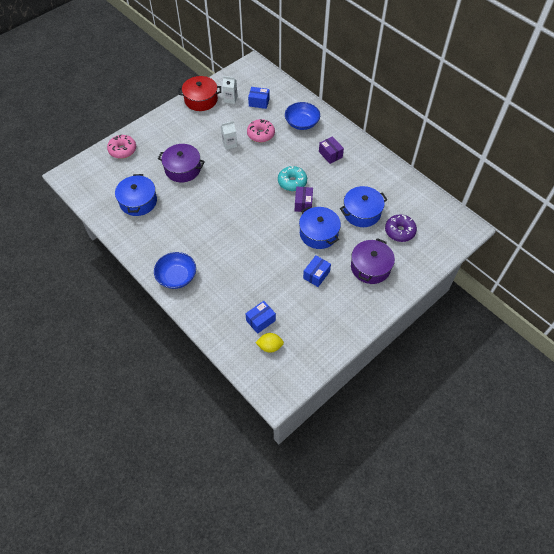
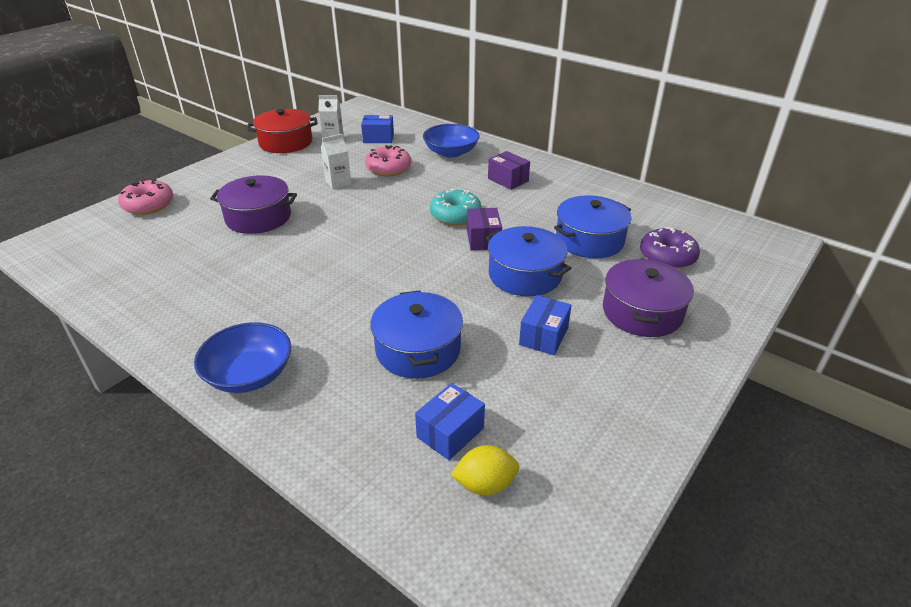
camera: 10 degrees left, 20 degrees down
blue pot [115,174,157,216] -> blue pot moved to [370,291,463,379]

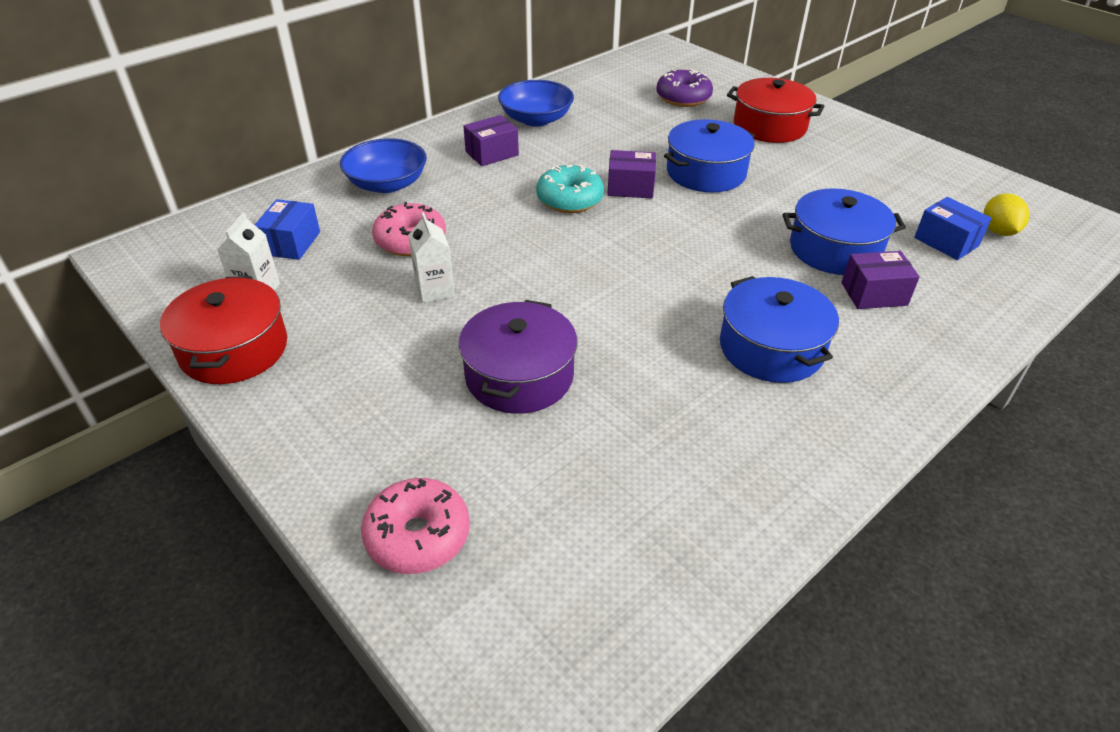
camera: 80 degrees left, 5 degrees up
blue bowl [194,322,291,393] -> blue bowl moved to [498,80,574,127]
blue box [519,295,572,355] -> none
blue pot [554,195,632,258] -> blue pot moved to [720,276,839,383]
purple pot [603,258,694,337] -> red pot [727,78,825,143]
none -> purple box [841,251,920,309]

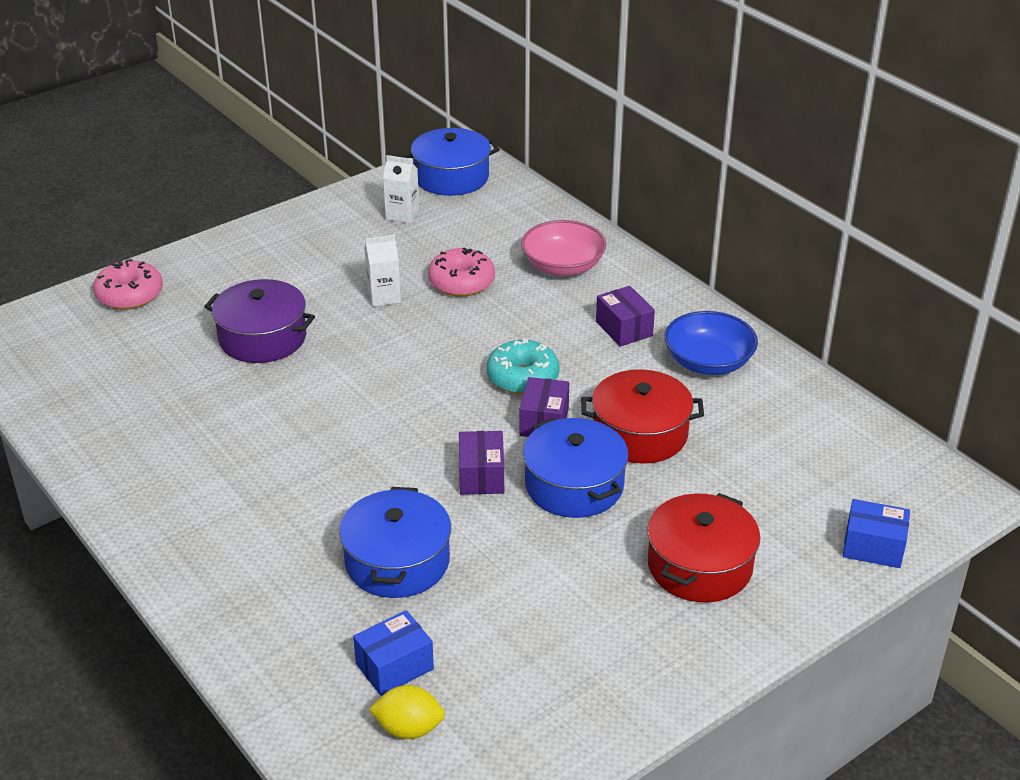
camera: 95 degrees right, 5 degrees down
red pot [160,276,287,384] -> red pot moved to [581,369,704,464]
blue box [255,199,320,260] -> blue box moved to [843,499,910,568]
blue bowl [340,138,427,193] -> pink bowl [521,220,607,276]
purple donut [656,69,713,107] -> none
blue pot [720,276,839,383] -> blue pot moved to [402,128,500,196]
purple box [841,251,920,309] -> purple box moved to [459,431,504,495]

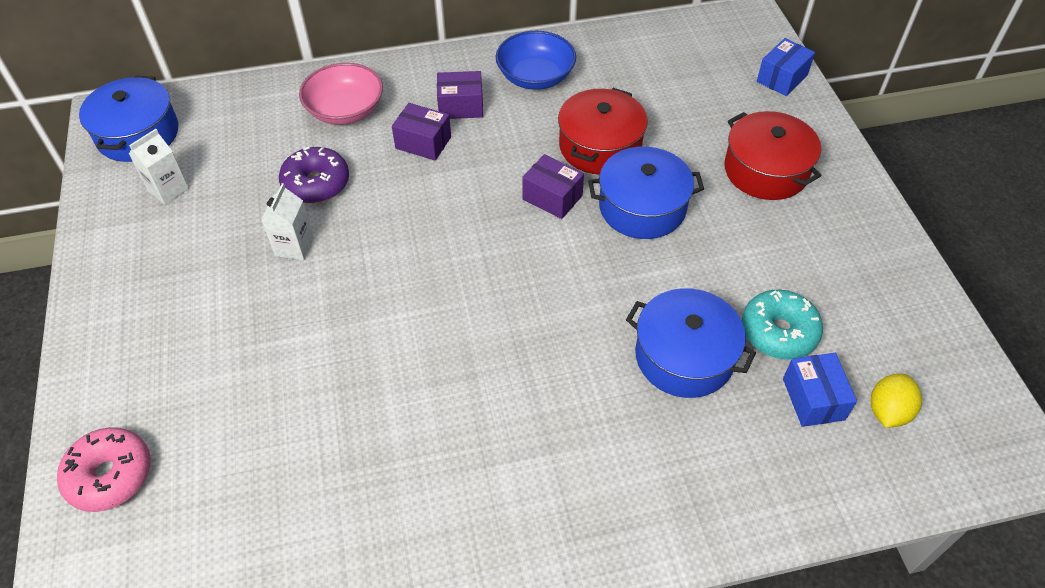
camera: 65 degrees left, 15 degrees up
purple pot [204,279,315,363] -> none
pink donut [428,247,495,297] -> purple donut [279,147,349,203]
purple box [459,431,504,495] -> purple box moved to [392,103,451,161]
turquoise donut [487,339,560,394] -> turquoise donut moved to [742,290,823,360]

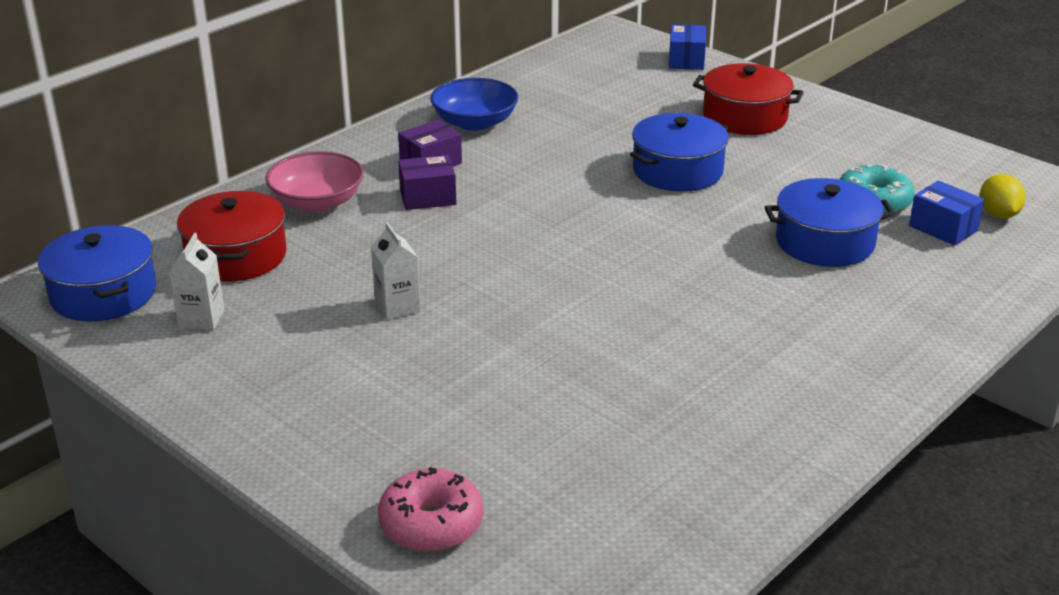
camera: 35 degrees left, 20 degrees down
purple donut [279,147,349,203] -> none
purple box [522,154,584,219] -> none
red pot [558,88,648,175] -> red pot moved to [177,191,287,282]

